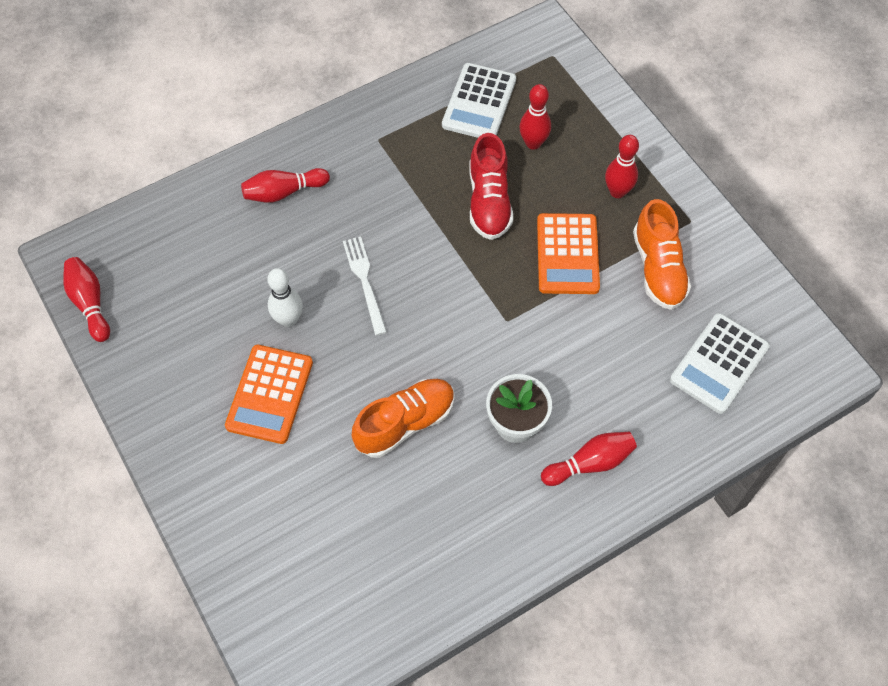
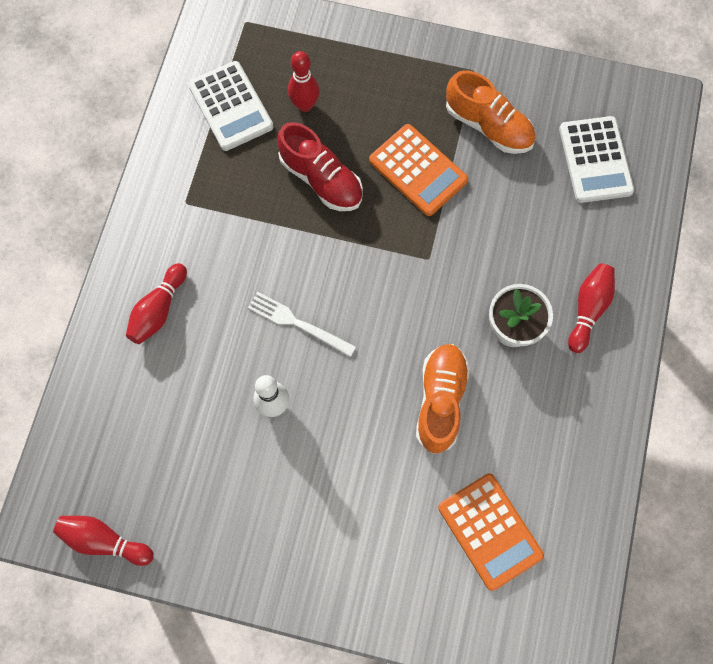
camera: 45 degrees left, 10 degrees up
orange calculator [225,345,313,444] -> orange calculator moved to [438,473,544,591]
red bowling pin [605,135,639,198] -> none

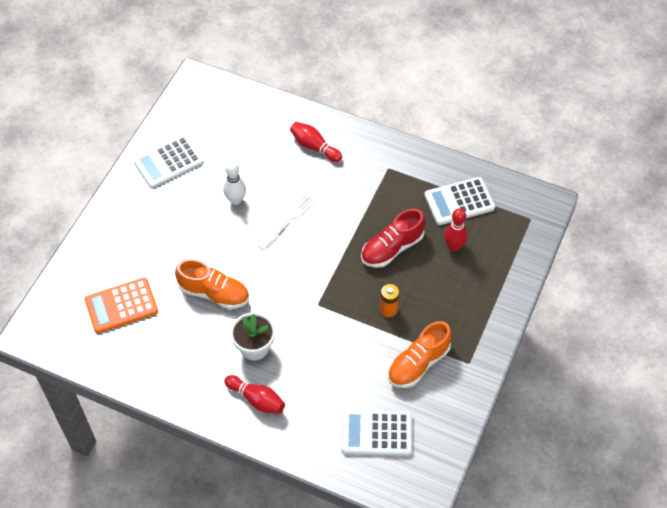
camera: 100 degrees right, 15 degrees down
red bowling pin [53,516,154,566] -> none
orange calculator [369,124,468,216] -> orange battery [380,284,399,317]
none -> white calculator [133,135,204,188]

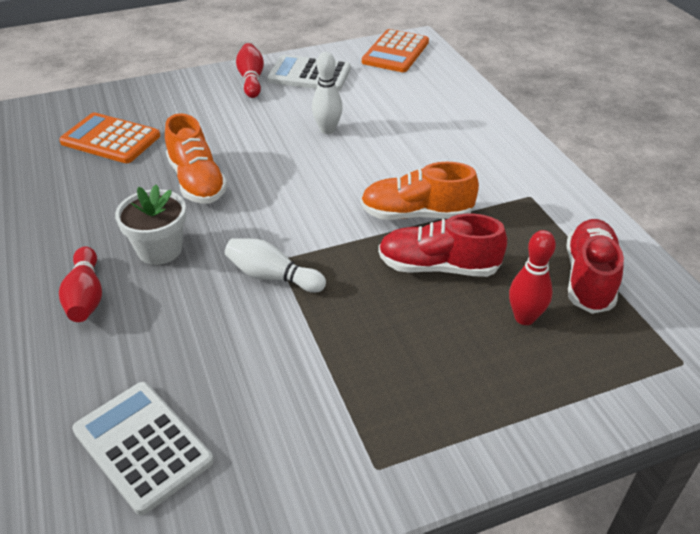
camera: 45 degrees right, 15 degrees down
white fork [258,194,315,250] -> none
red bowling pin [290,122,342,162] -> red bowling pin moved to [236,43,264,98]
orange battery [380,284,399,317] -> none
orange shoe [388,321,452,388] -> orange shoe moved to [361,162,479,220]
white calculator [424,177,495,225] -> red shoe [566,219,624,314]
none -> white bowling pin [225,238,326,293]
none -> orange calculator [362,29,429,72]

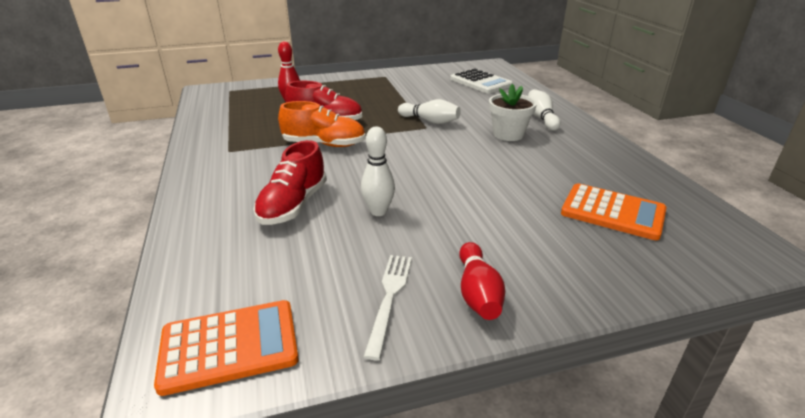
camera: 175 degrees left, 10 degrees down
red bowling pin [59,246,102,322] -> white bowling pin [528,89,561,131]
orange shoe [165,113,227,203] -> none
white calculator [267,55,351,91] -> white fork [364,255,412,360]
orange calculator [362,29,429,72] -> orange calculator turned 45 degrees clockwise [154,300,299,396]
red shoe [566,219,624,314] -> red shoe moved to [253,140,327,225]

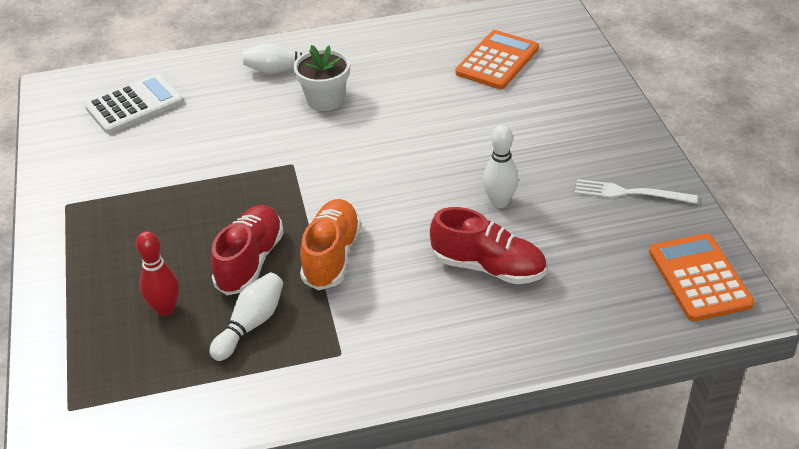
camera: 85 degrees left, 10 degrees up
white bowling pin [398,99,461,124] -> white bowling pin moved to [209,273,283,361]
red bowling pin [459,242,505,320] -> none

